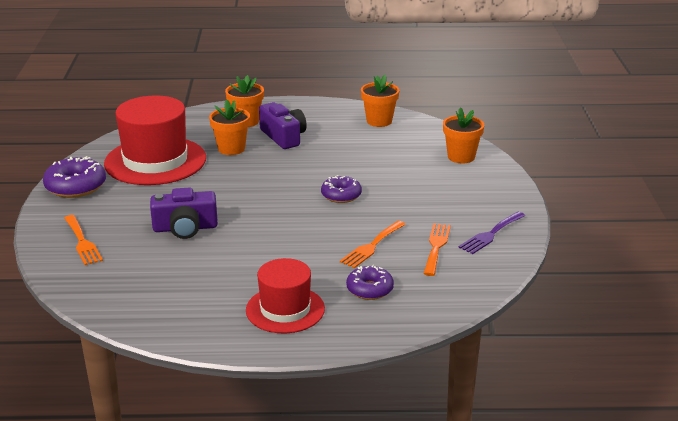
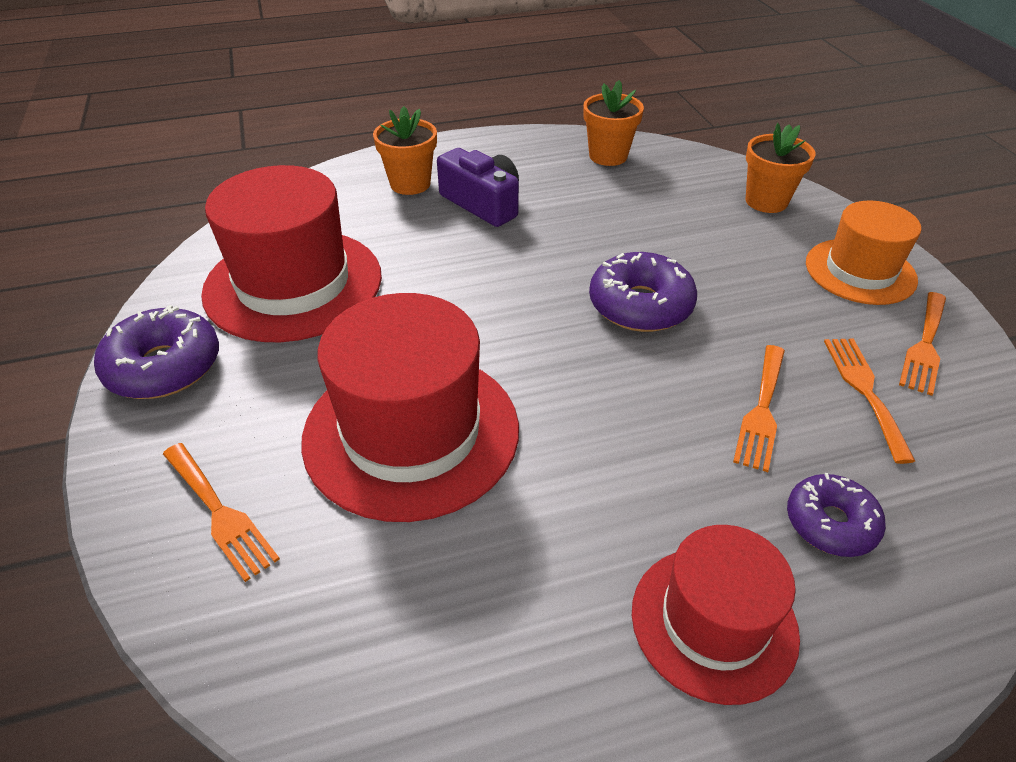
camera: 15 degrees left, 15 degrees up
purple camera [150,187,218,239] -> red hat [301,293,519,522]
orange flower pot [209,100,250,155] -> none
purple donut [321,175,362,203] -> purple donut [589,252,697,332], size x1.52
purple fork [458,212,525,254] -> orange fork [899,292,946,396]
none -> orange hat [806,201,921,305]

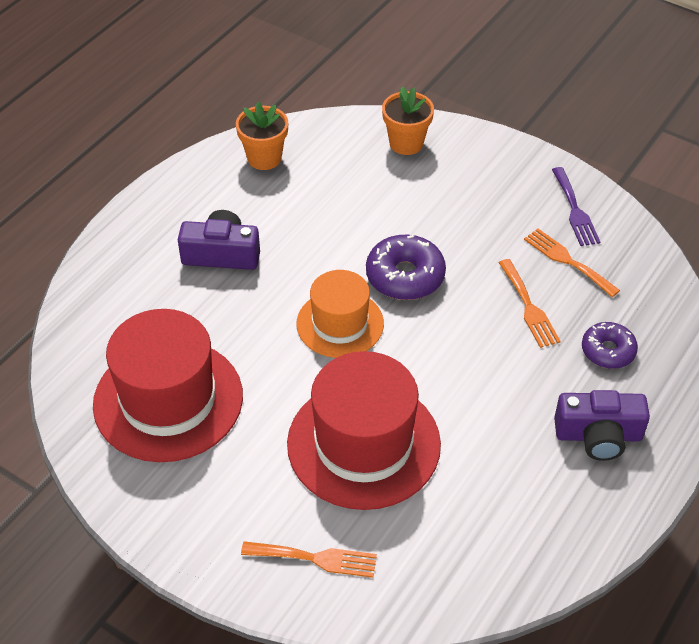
camera: 40 degrees left, 5 degrees up
purple donut [94,305,219,399] -> none
orange flower pot [373,106,437,195] -> none
red hat [632,525,800,705] -> purple camera [554,390,650,461]
orange hat [806,201,921,305] -> orange hat moved to [296,270,384,358]
orange fork [899,292,946,396] -> purple fork [552,167,600,246]

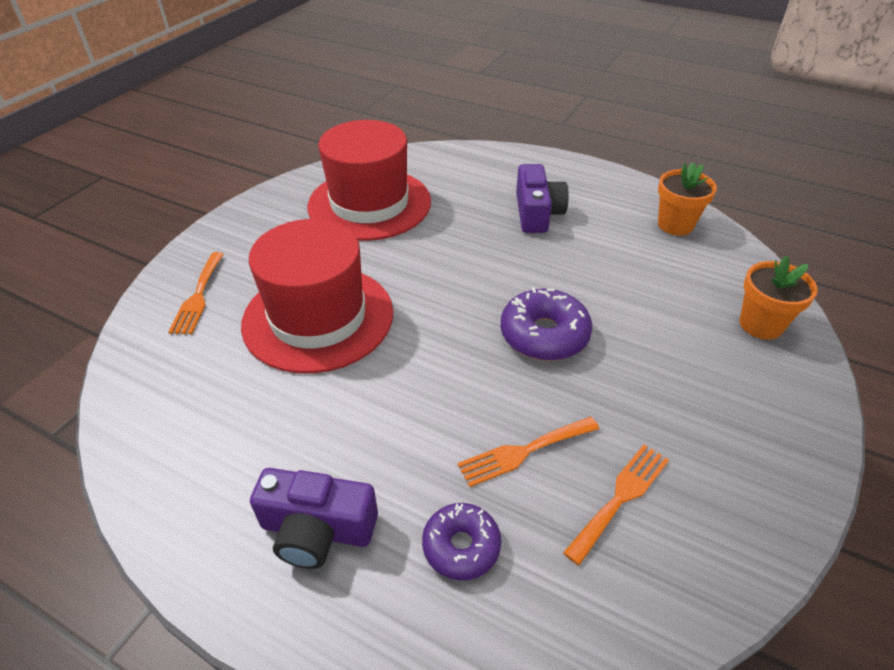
camera: 85 degrees right, 5 degrees down
orange hat [296,270,384,358] -> none
purple fork [552,167,600,246] -> none
purple camera [554,390,650,461] -> purple camera turned 75 degrees counterclockwise [250,468,378,569]

